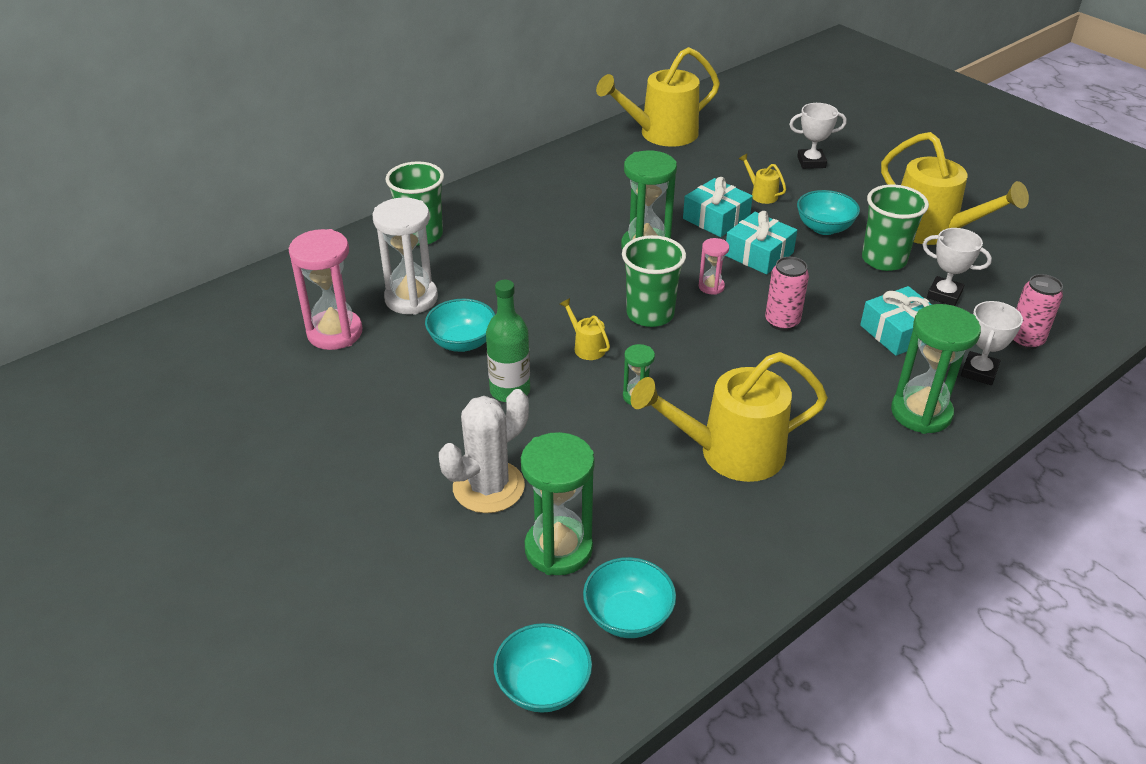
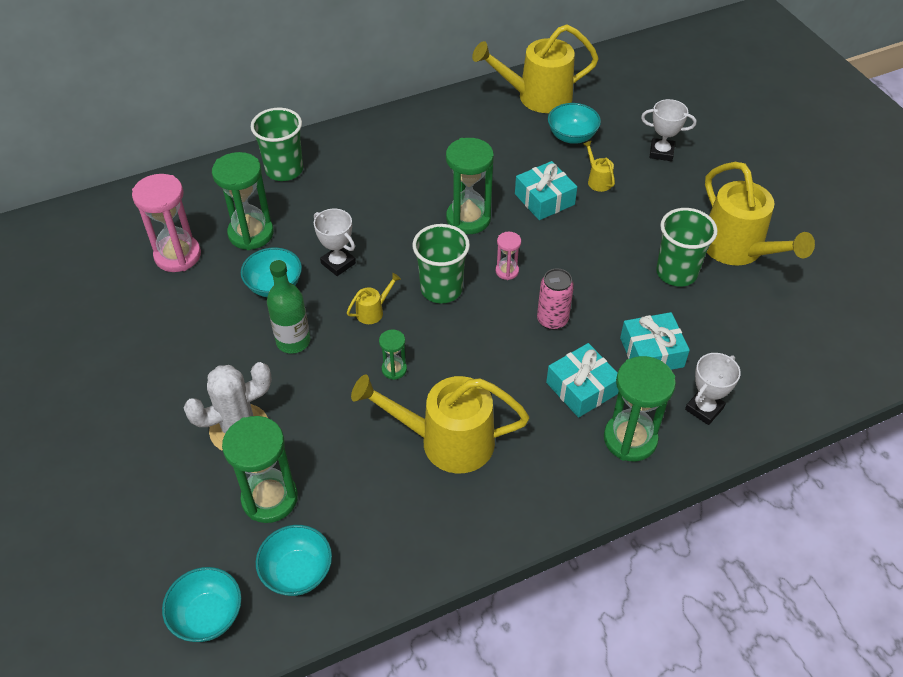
camera: 15 degrees right, 10 degrees up
white hourglass [373,197,438,315] -> green hourglass [212,152,274,250]
yellow watering can [560,298,610,360] -> yellow watering can turned 75 degrees clockwise [347,273,401,324]
turquoise gift [725,211,797,275] -> turquoise gift moved to [546,343,619,418]
turquoise bowl [797,190,860,235] -> turquoise bowl moved to [548,103,601,144]
white trophy [923,228,992,306] -> white trophy moved to [314,209,356,276]
pink can [1012,274,1063,349] -> none

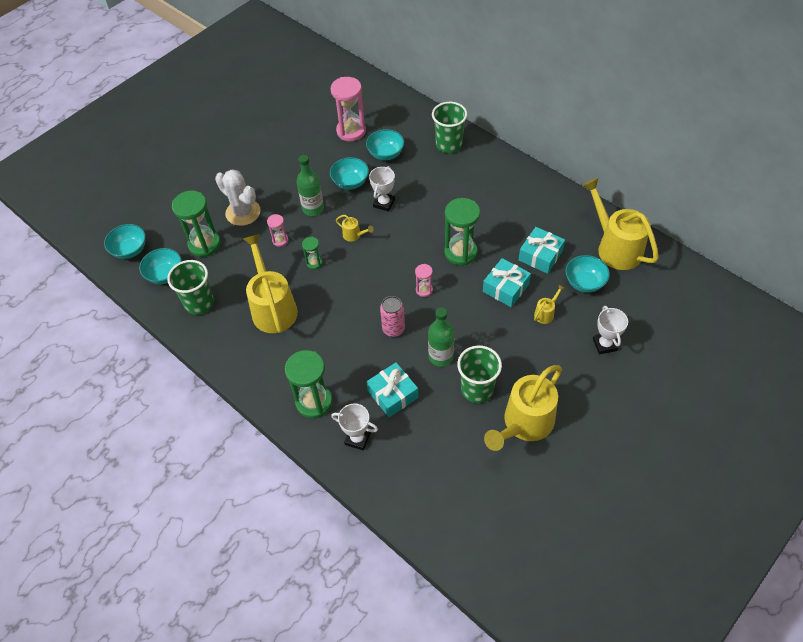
camera: 70 degrees right, 5 degrees up
green hourglass [212,152,274,250] -> turquoise bowl [366,129,404,160]
green cup [412,224,470,303] -> green cup moved to [167,260,214,315]
turquoise gift [546,343,619,418] -> turquoise gift moved to [519,227,565,274]
none -> pink hourglass [267,214,288,247]
none -> green bottle [428,307,454,367]

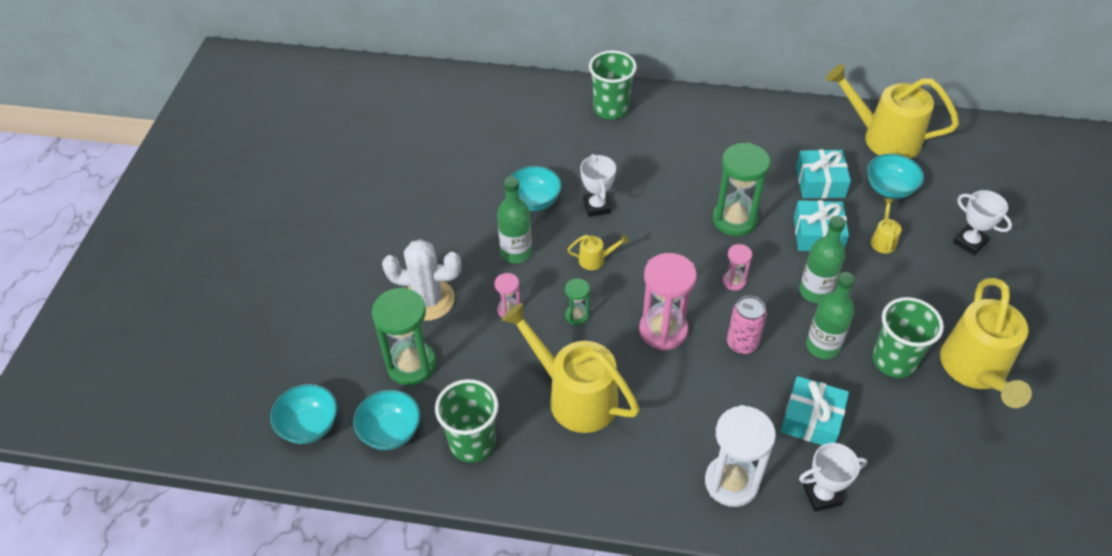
camera: 35 degrees left, 5 degrees down
green hourglass [285,350,333,418] -> white hourglass [705,405,776,507]
pink hourglass [331,77,366,141] -> pink hourglass moved to [639,253,697,351]
turquoise bowl [366,129,404,160] -> none
none -> green bottle [799,216,846,303]

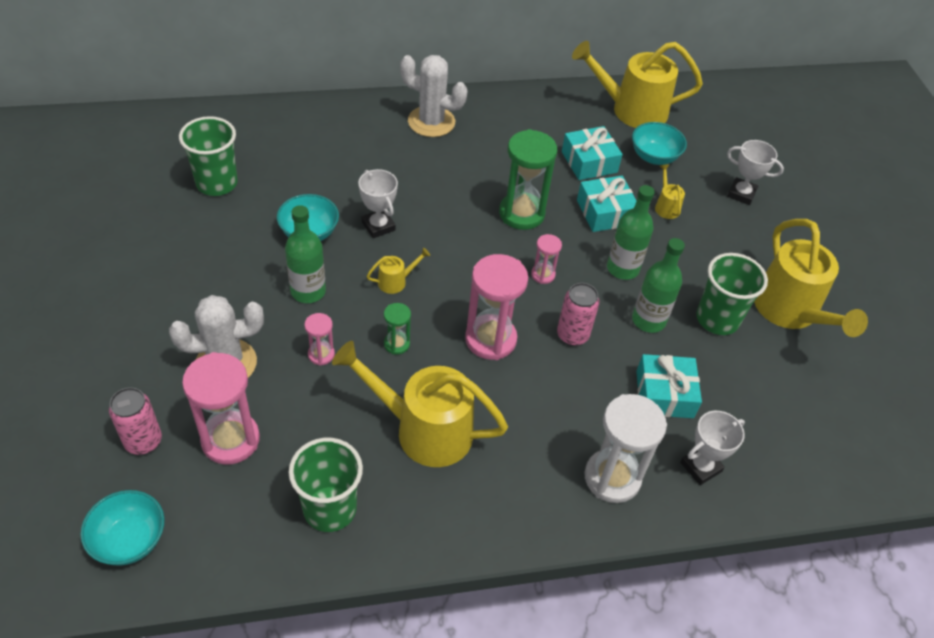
camera: 25 degrees left, 0 degrees up
turquoise bowl [353,390,420,450] -> none
green hourglass [372,287,436,385] -> pink hourglass [182,352,260,465]
green cup [589,50,637,119] -> green cup moved to [179,116,238,196]
none -> pink can [109,387,162,455]
none -> white cactus [400,55,468,137]

